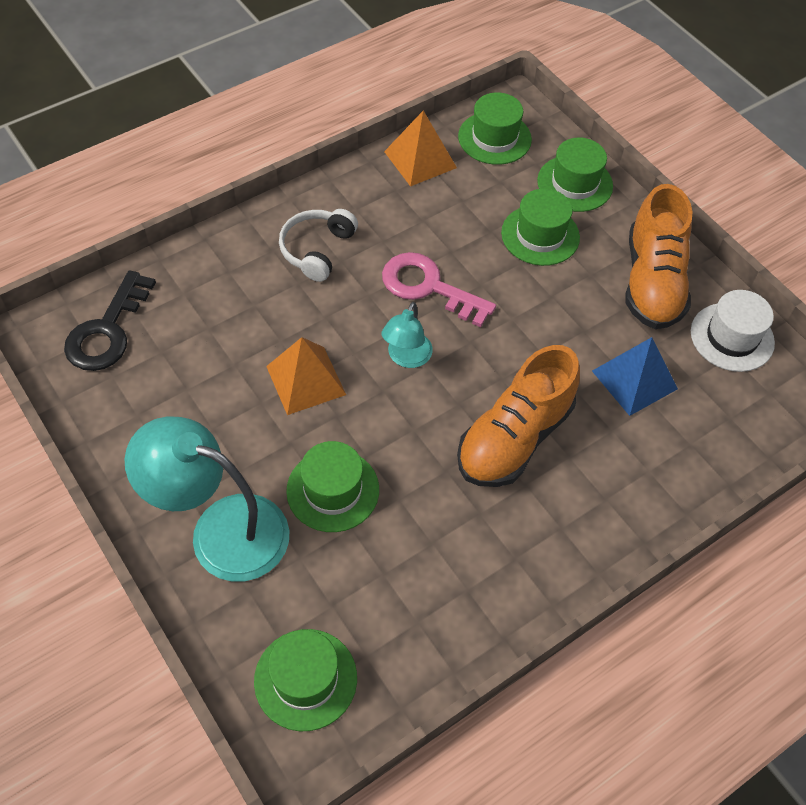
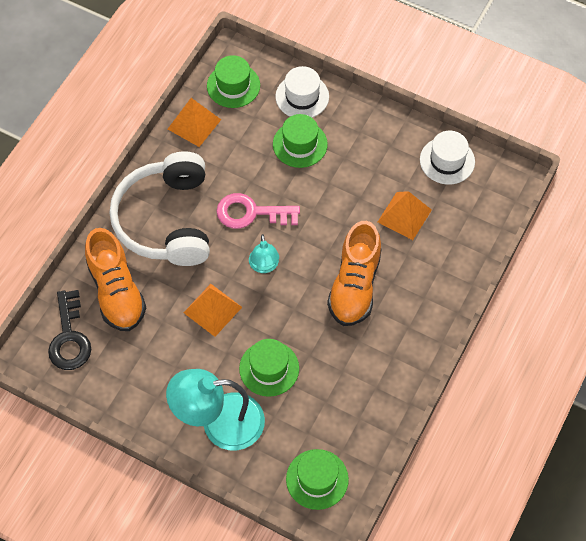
camera: 25 degrees left, 5 degrees up
white headphones [279,209,358,282] -> white headphones [110,151,210,266], size x2.04
green hat [537,137,613,212] -> white hat [275,66,329,118]
blue pyramid [592,337,678,416] -> orange pyramid [378,191,432,240]
orange shoe [625,184,692,329] -> orange shoe moved to [85,228,146,331]

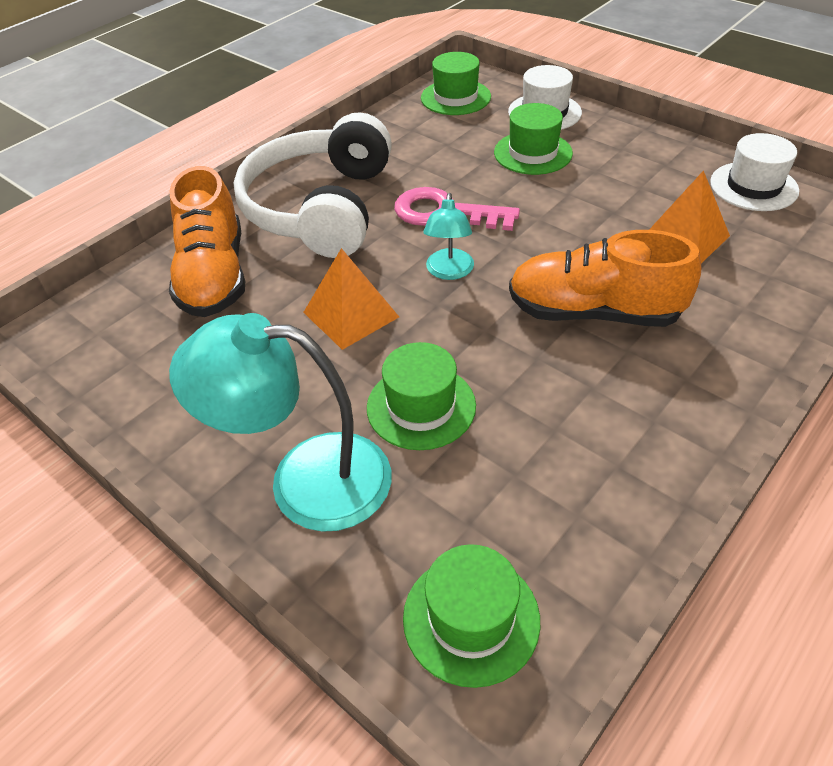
camera: 15 degrees right, 15 degrees down
black key [48,290,91,370] -> none
orange pyramid [168,98,221,147] -> none
orange shoe [327,221,381,326] -> orange shoe turned 75 degrees clockwise [509,230,701,327]

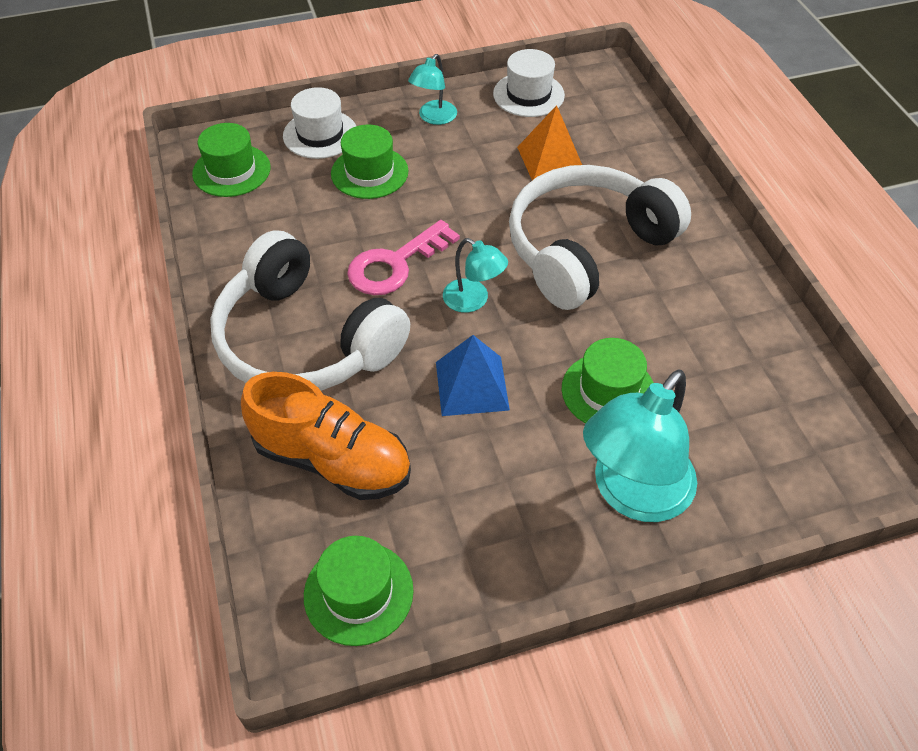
camera: 60 degrees left, 5 degrees up
orange pyramid [303,248,399,350] -> blue pyramid [436,335,510,416]
green hat [403,544,540,688] -> green hat moved to [304,536,414,646]
orange shoe [509,230,701,327] -> white headphones [509,165,691,310]
none -> turquoise lamp [408,54,457,125]

